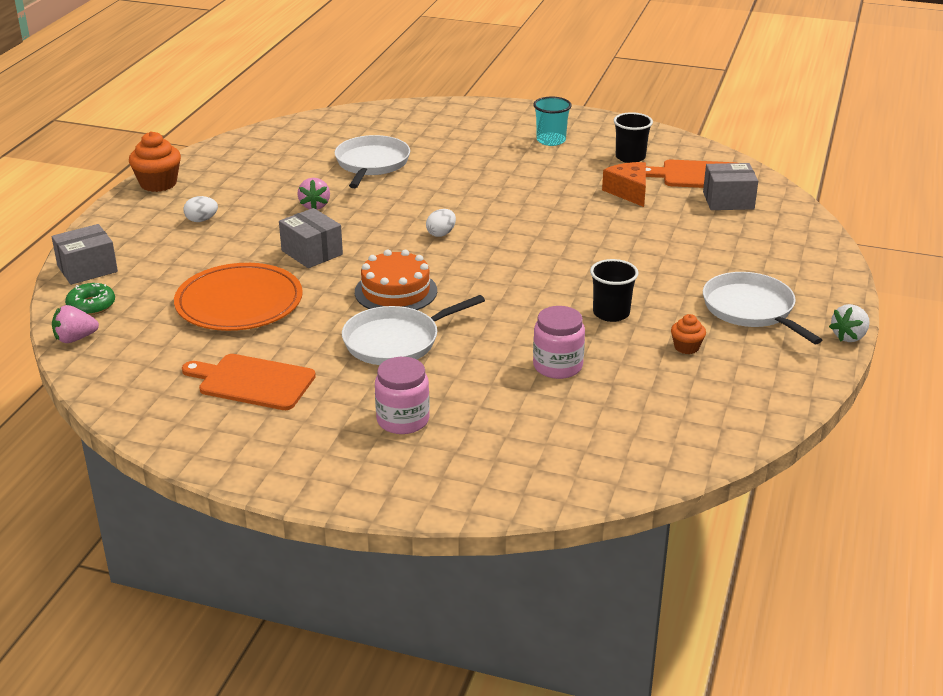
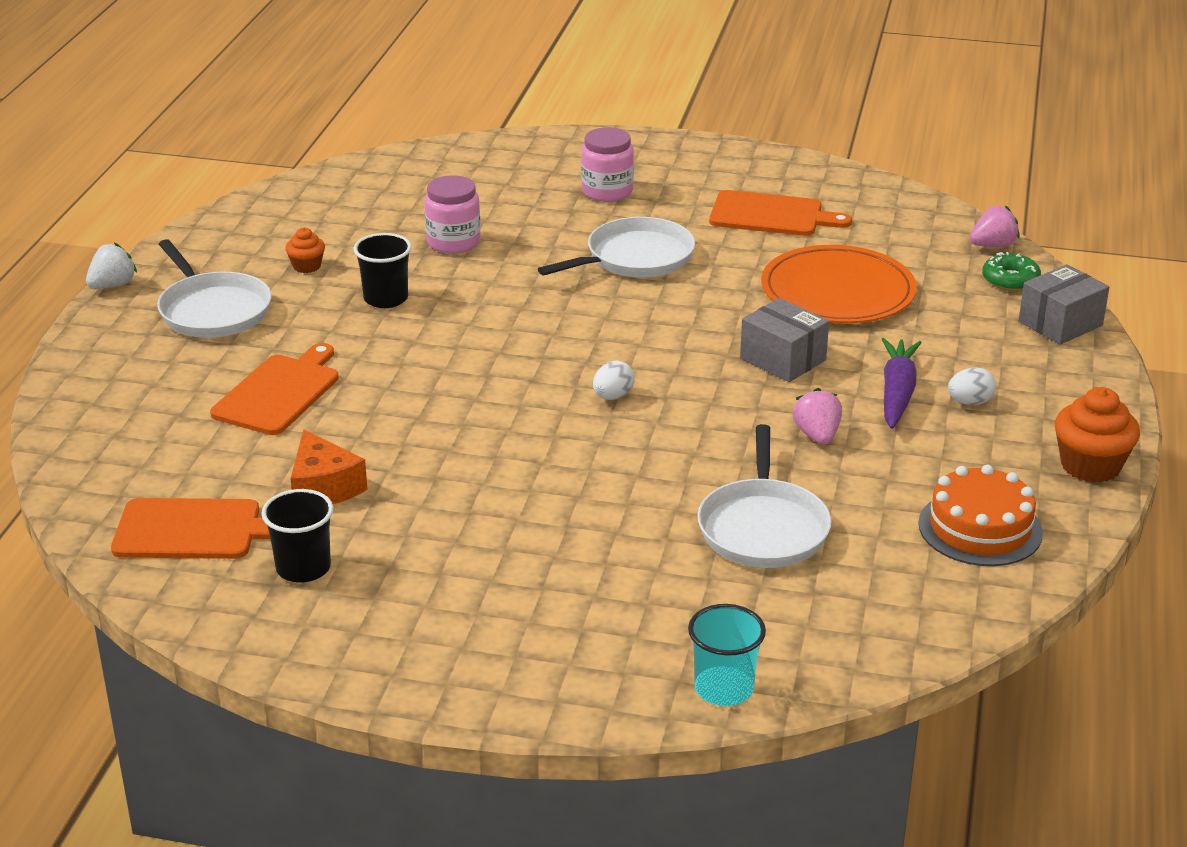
camera: 175 degrees right, 0 degrees up
orange cake [355,250,437,310] -> orange cake moved to [918,465,1043,566]
turquoise cup [533,97,572,146] -> turquoise cup moved to [688,604,766,706]
grey box [703,163,758,210] -> none
none -> orange cutting board [210,343,339,435]
none -> purple carrot [882,338,922,429]

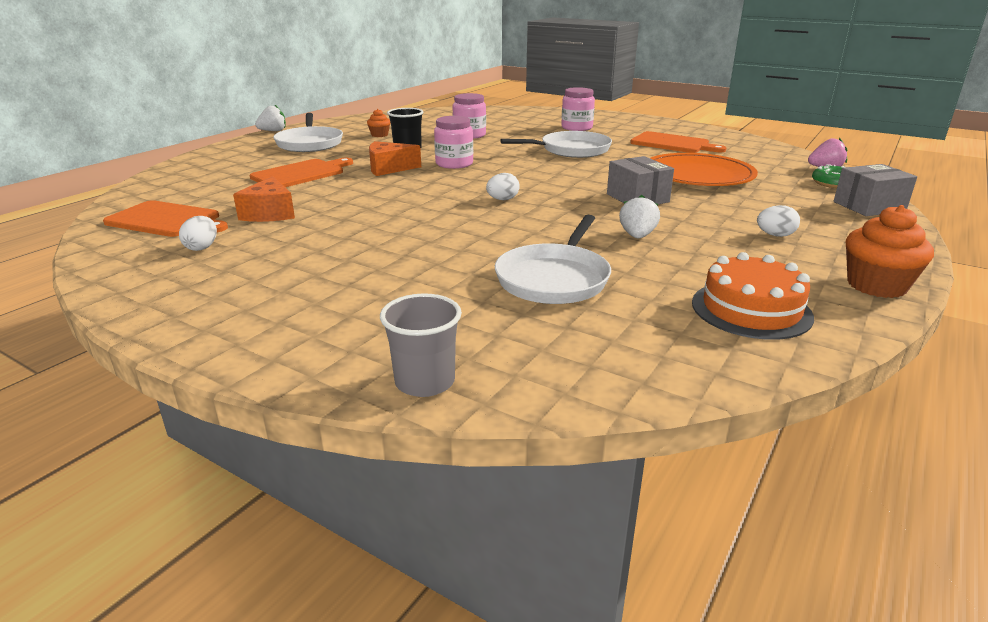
camera: 20 degrees right, 5 degrees down
black cup [261,489,333,583] -> white egg [179,216,217,251]
turquoise cup [688,604,766,706] -> grey cup [380,293,462,397]
pink strawberry [793,388,842,445] -> white strawberry [619,195,660,238]
purple carrot [882,338,922,429] -> none
none -> orange cheese [369,141,421,176]
none -> pink jar [434,116,473,169]

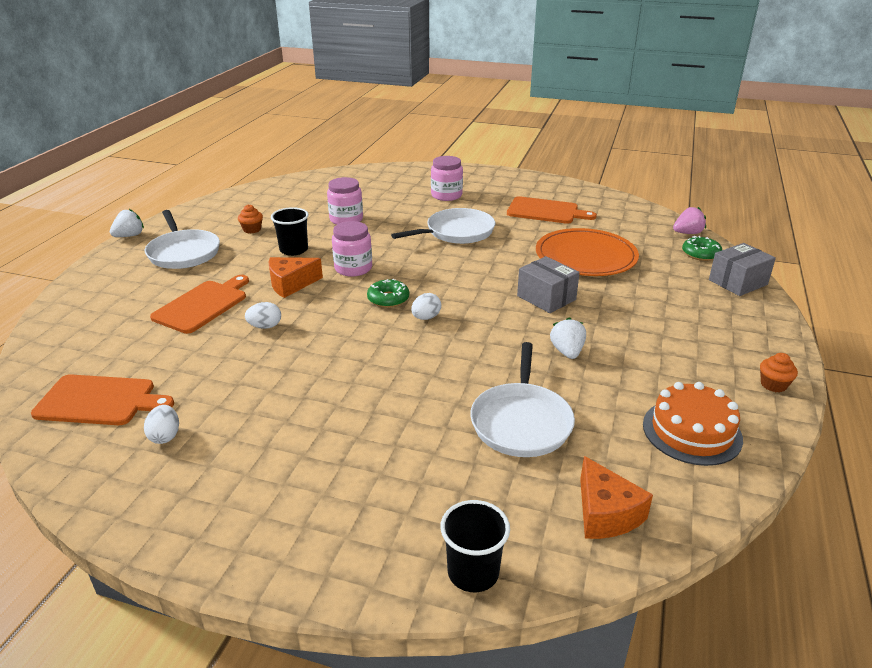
camera: 15 degrees left, 5 degrees up
orange cheese [233,176,295,222] -> orange cheese moved to [580,456,653,539]
grey cup [380,293,462,397] -> black cup [440,500,510,592]
white egg [757,205,800,237] -> white egg moved to [245,302,281,329]
orange cupcake [846,205,934,298] -> orange cupcake [760,353,798,392], size x0.56
none -> green donut [367,279,409,308]

